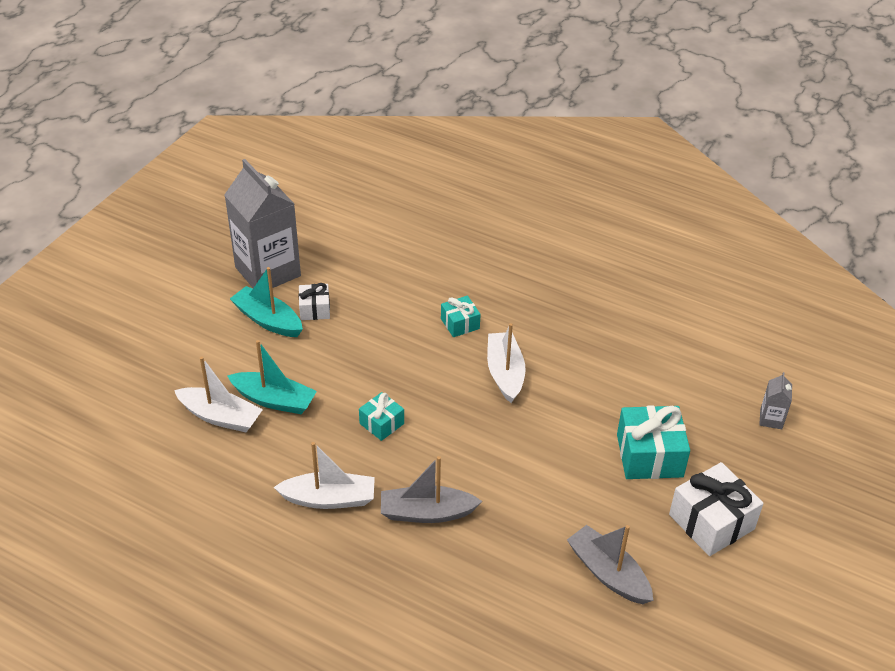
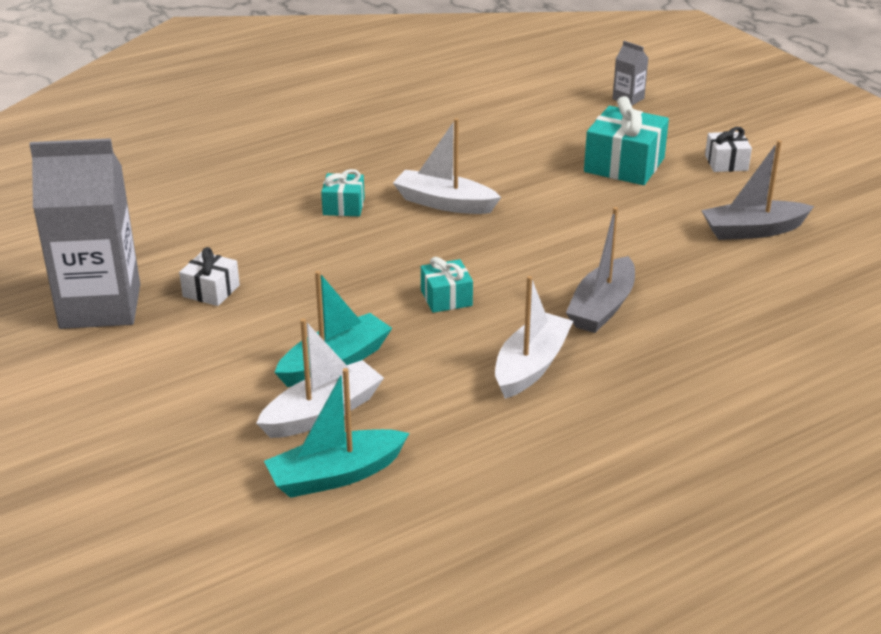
camera: 60 degrees left, 10 degrees down
turquoise boat [230,267,303,337] -> turquoise boat moved to [264,368,409,498]
white gift [669,462,764,556] -> white gift [705,127,752,172], size x0.56

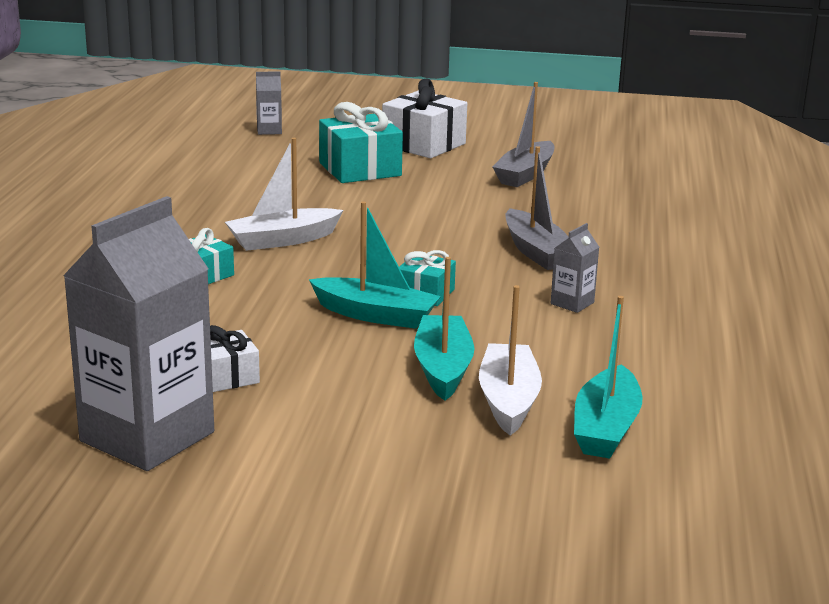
camera: 50 degrees left, 10 degrees down
white boat [495,276,573,399] -> grey carton [551,223,599,313]
white gift [705,127,752,172] -> white gift [382,79,467,158], size x1.78
none -> turquoise boat [309,201,441,329]

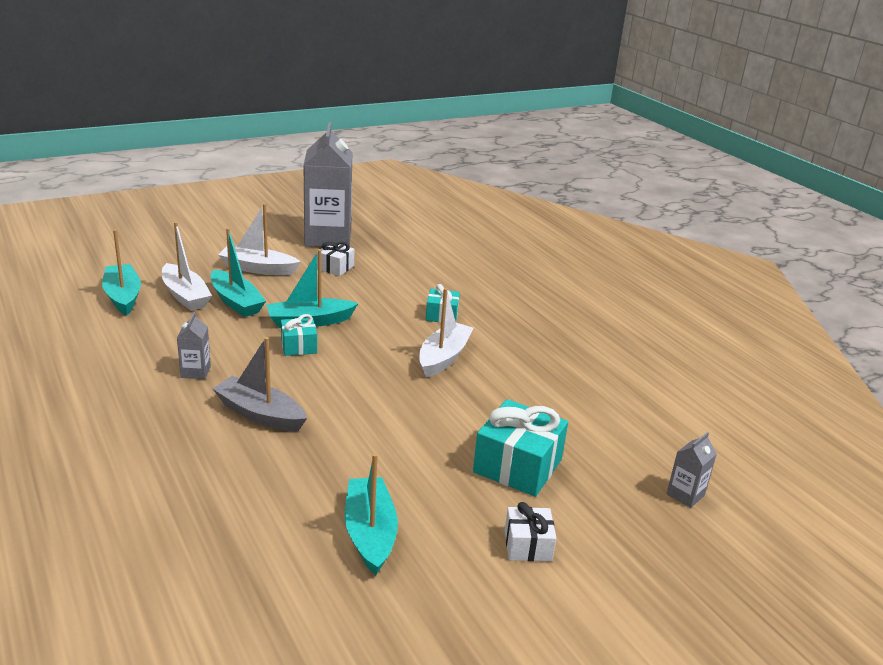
camera: 140 degrees right, 5 degrees up
white gift [382,79,467,158] -> white gift [505,502,556,561], size x0.56
grey boat [493,82,554,187] -> turquoise boat [345,453,398,575]
none -> white boat [218,203,301,275]

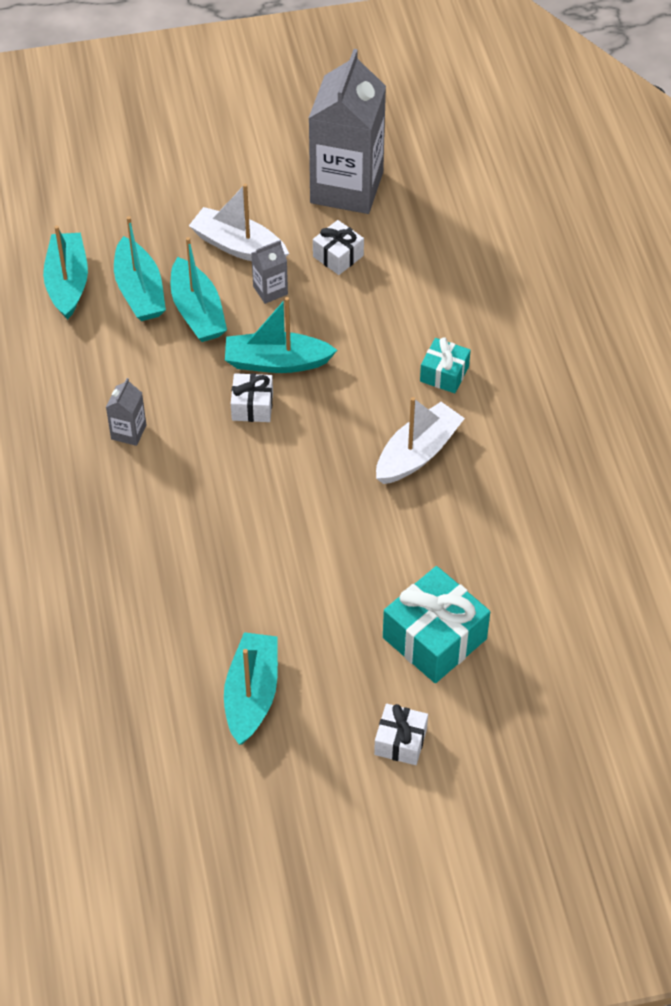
camera: 20 degrees right, 25 degrees up
white boat [162,222,212,311] -> turquoise boat [114,216,166,321]
grey boat [212,337,307,431] -> none
turquoise gift [281,314,317,356] -> white gift [231,373,273,422]
grey carton [666,432,717,508] -> grey carton moved to [251,240,288,304]

